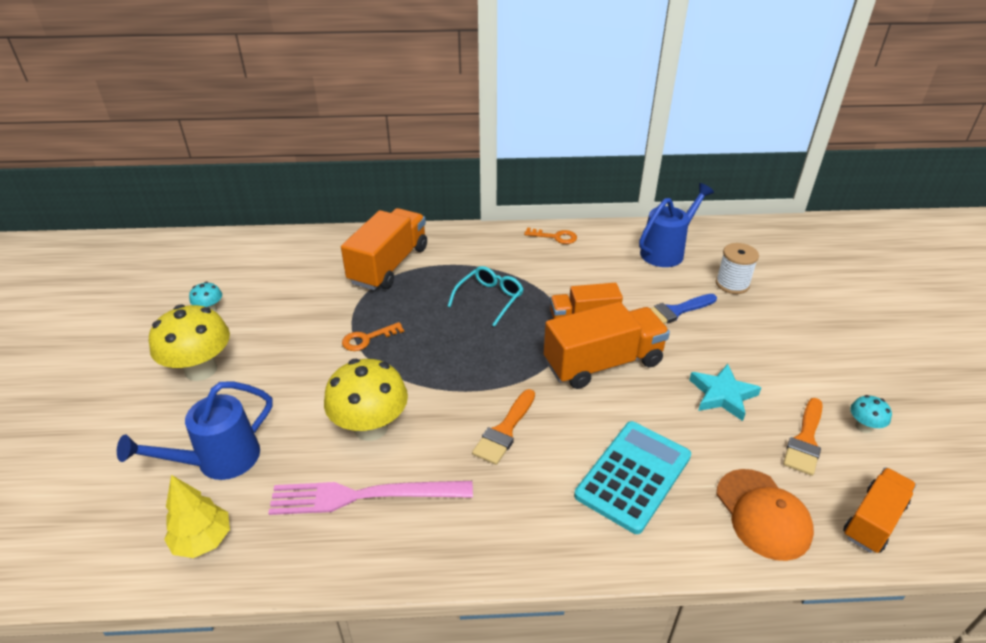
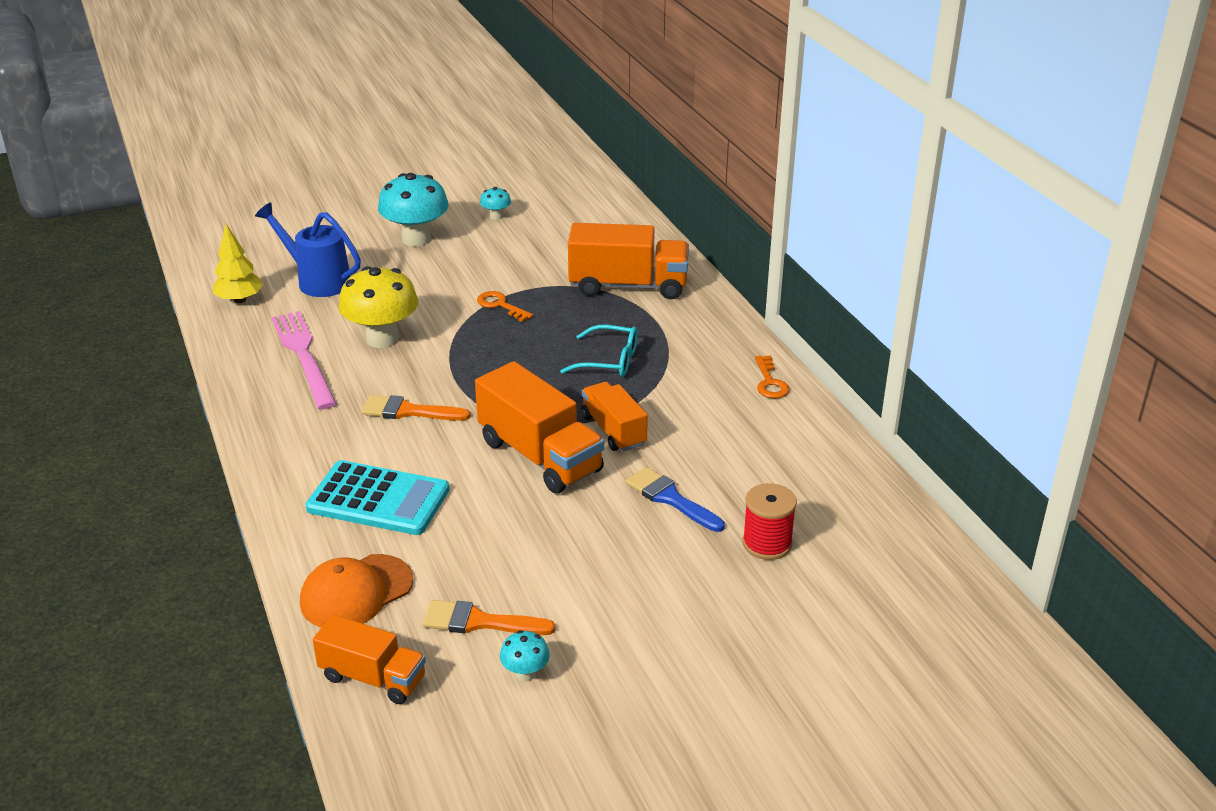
camera: 70 degrees right, 5 degrees down
yellow mushroom [149,305,230,381] -> turquoise mushroom [378,173,449,246]
blue watering can [639,183,714,267] -> none
turquoise star [689,364,762,421] -> none
white spool [716,243,759,294] -> red spool [742,483,797,560]

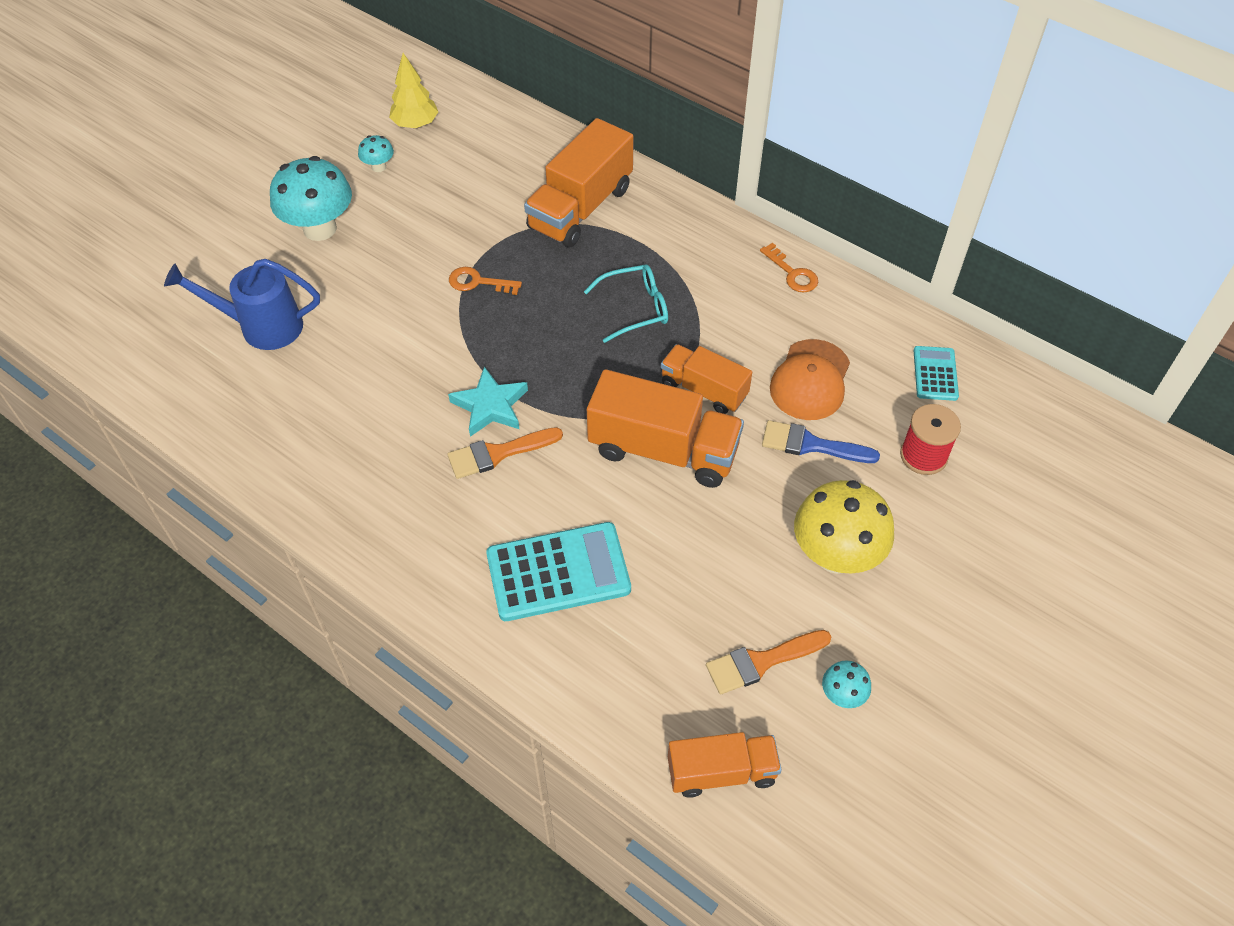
camera: 30 degrees left, 20 degrees up
yellow tree [213,224,263,303] -> yellow tree moved to [389,53,438,128]
pink fork [271,311,337,409] -> none
orange cap [300,554,413,628] -> orange cap moved to [770,339,850,420]
yellow mushroom [339,266,418,348] -> yellow mushroom moved to [794,480,894,574]
orange truck [568,223,689,299] -> orange truck turned 150 degrees clockwise [524,118,634,247]
none -> turquoise star [448,366,528,437]
none -> turquoise calculator [914,346,959,401]

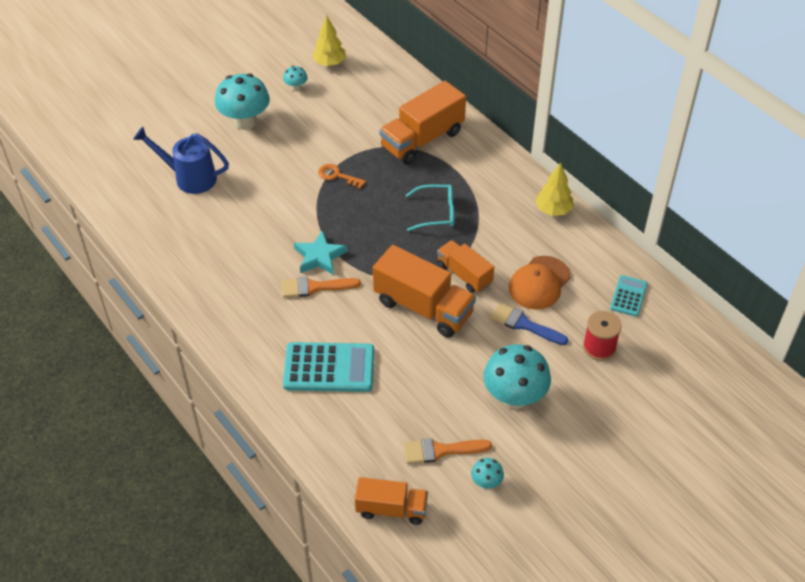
camera: 15 degrees right, 5 degrees down
orange key [760,243,818,293] -> yellow tree [535,162,574,216]
yellow mushroom [794,480,894,574] -> turquoise mushroom [483,344,551,409]

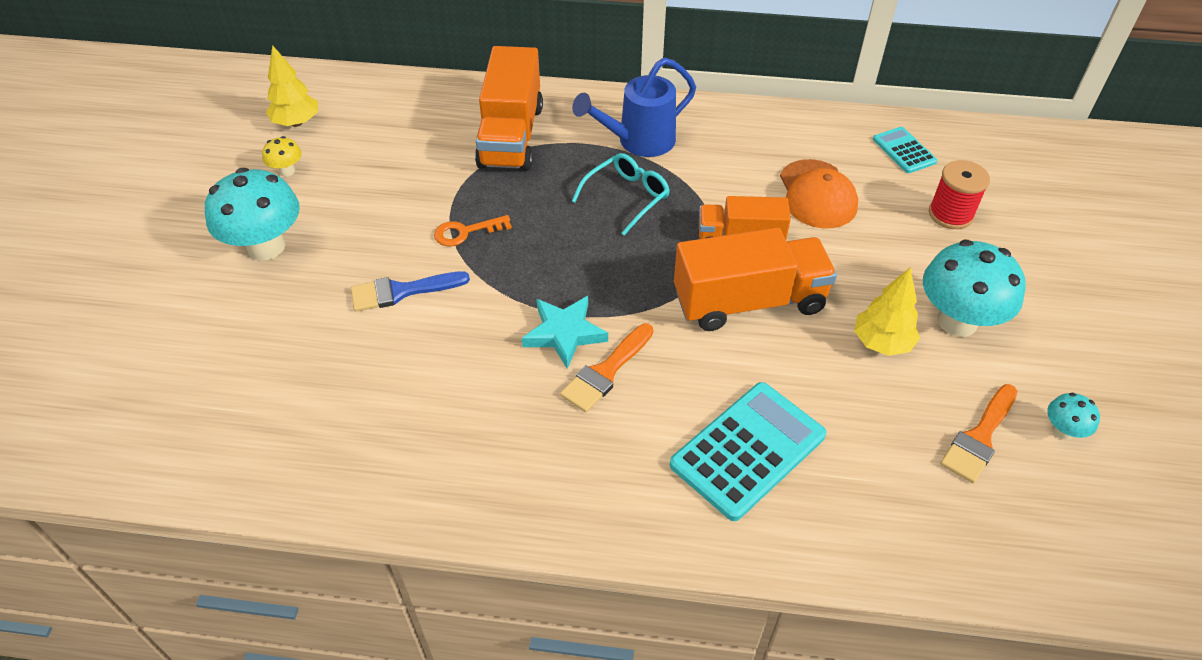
camera: 45 degrees left, 0 degrees up
blue watering can [133,127,229,194] -> blue watering can moved to [572,57,696,157]
turquoise mushroom [283,66,308,91] -> yellow mushroom [262,136,302,177]
orange truck [355,477,428,525] -> none
blue brush [490,303,568,345] -> blue brush moved to [351,271,470,312]
yellow tree [535,162,574,216] -> yellow tree moved to [854,267,920,356]

